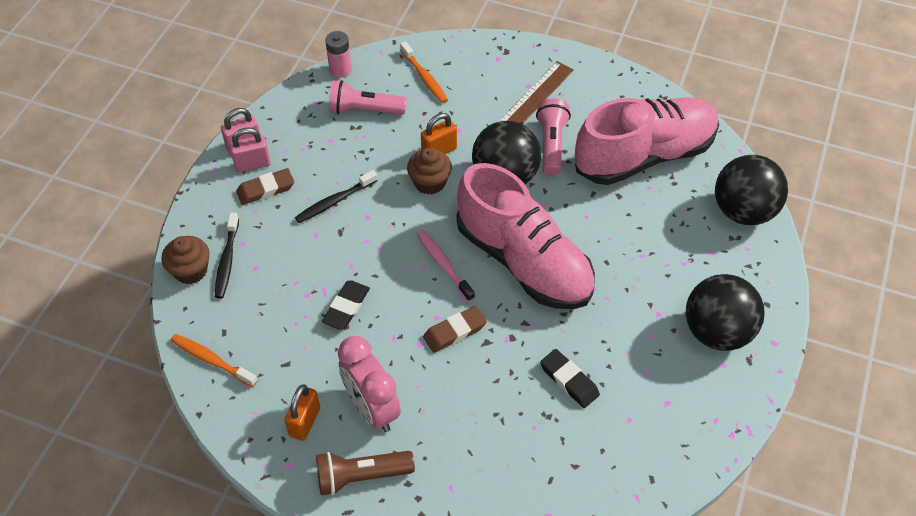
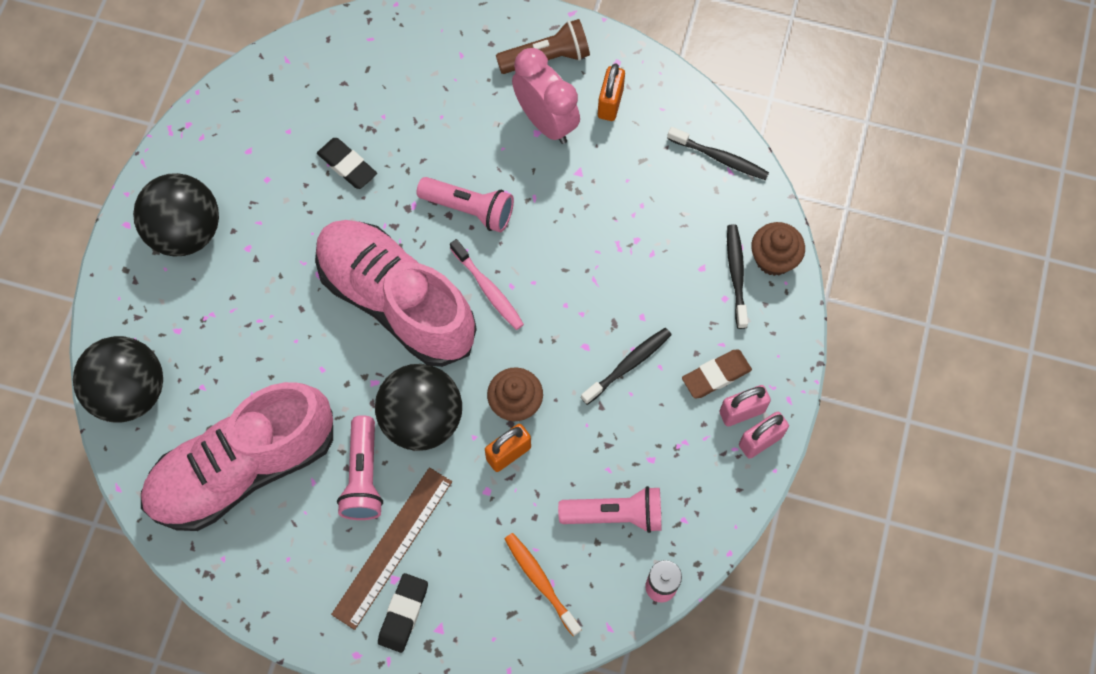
camera: 175 degrees right, 15 degrees up
orange toothbrush [171,334,258,387] -> black toothbrush [667,127,769,180]
black eraser [322,280,370,330] -> black eraser moved to [378,573,428,653]
brown eraser [423,306,487,353] -> pink flashlight [416,177,514,233]

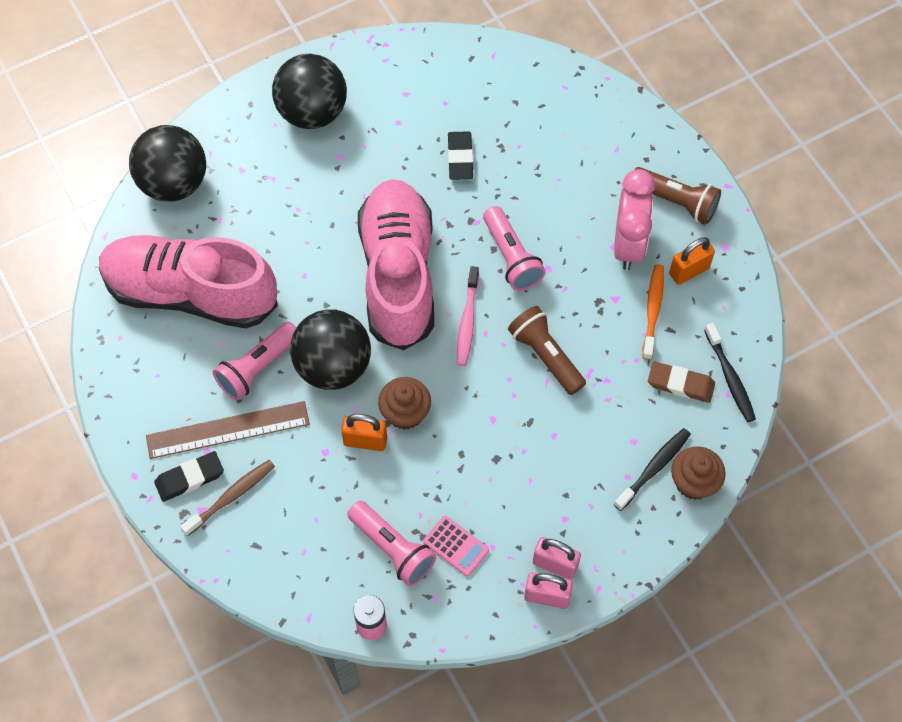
camera: 45 degrees right, 5 degrees down
orange toothbrush [505,533,581,636] -> orange toothbrush moved to [642,264,664,360]
black toothbrush [581,328,672,405] -> none
brown eraser [682,350,752,398] -> brown eraser moved to [648,362,715,403]
none -> brown toothbrush [180,460,275,536]
none -> pink calculator [423,516,489,576]
none -> brown flashlight [508,306,586,395]

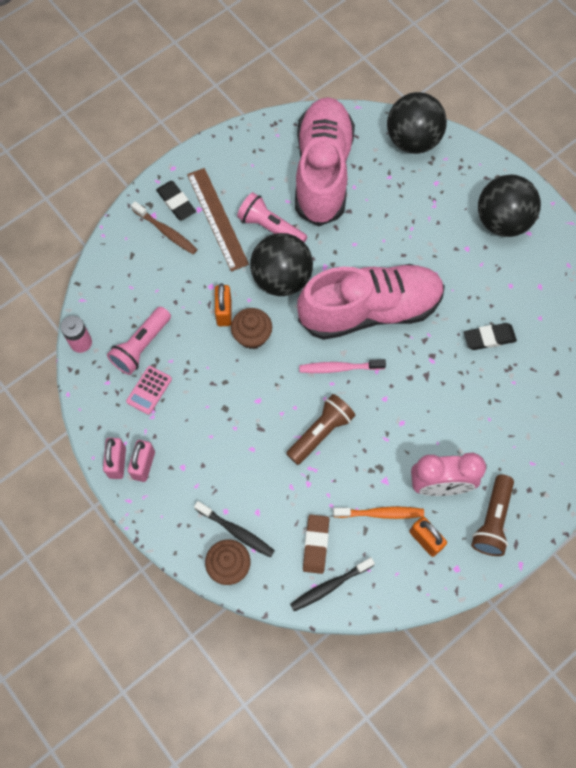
camera: 80 degrees right, 5 degrees up
pink flashlight [483,206,546,291] -> none

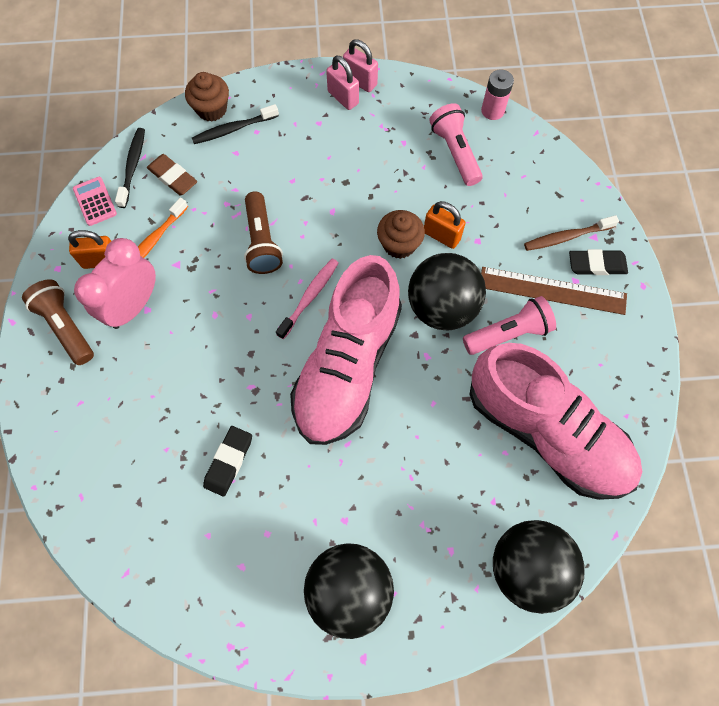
camera: 125 degrees right, 0 degrees up
pink calculator [126,366,172,415] -> pink calculator moved to [73,177,117,226]

